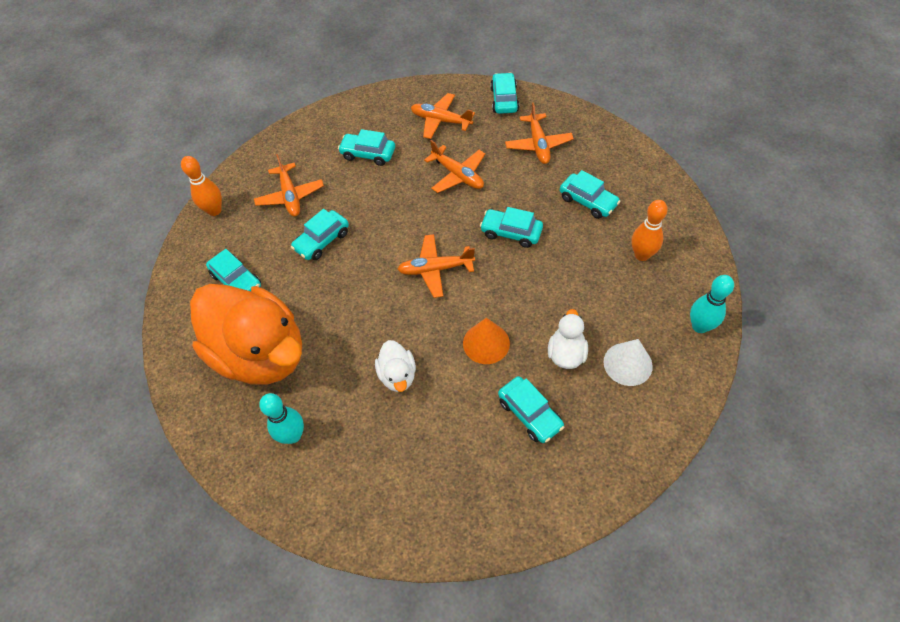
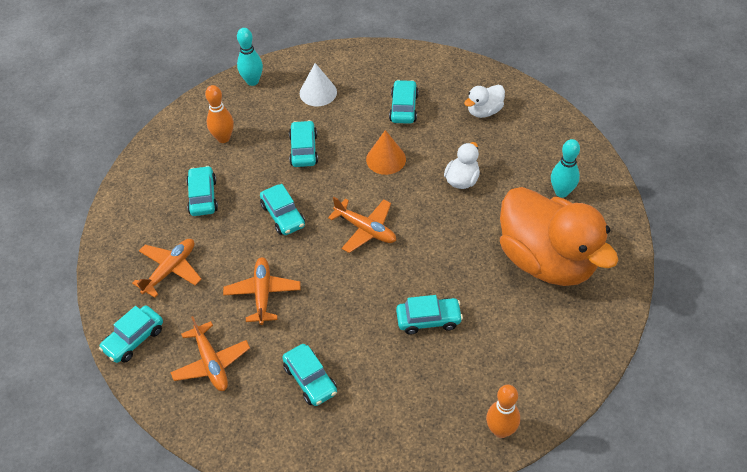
camera: 140 degrees left, 5 degrees down
orange duck [190,284,302,385] -> orange duck turned 150 degrees clockwise [500,187,618,286]
turquoise car [206,249,261,291] -> turquoise car moved to [289,120,318,167]
orange plane [254,154,324,217] -> none
white duck [548,309,588,369] -> white duck moved to [464,85,505,118]

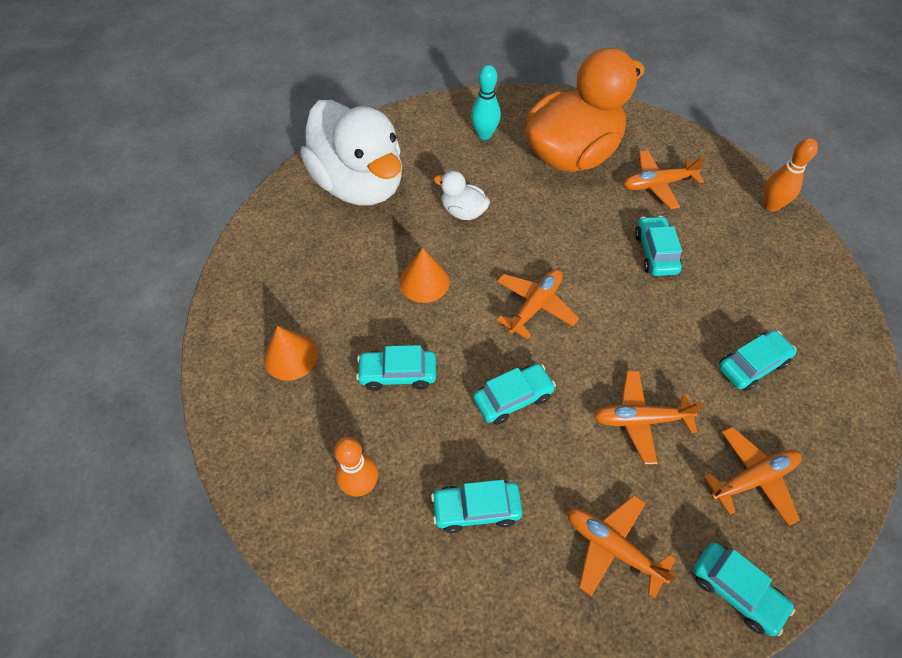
camera: 90 degrees left, 5 degrees up
turquoise bowling pin [237,28,263,86] -> none
white cone [300,63,337,106] -> orange cone [264,326,318,381]
turquoise car [389,80,418,124] -> none
white duck [464,85,505,118] -> white duck [300,100,402,206], size x2.39
none -> orange plane [623,150,706,209]

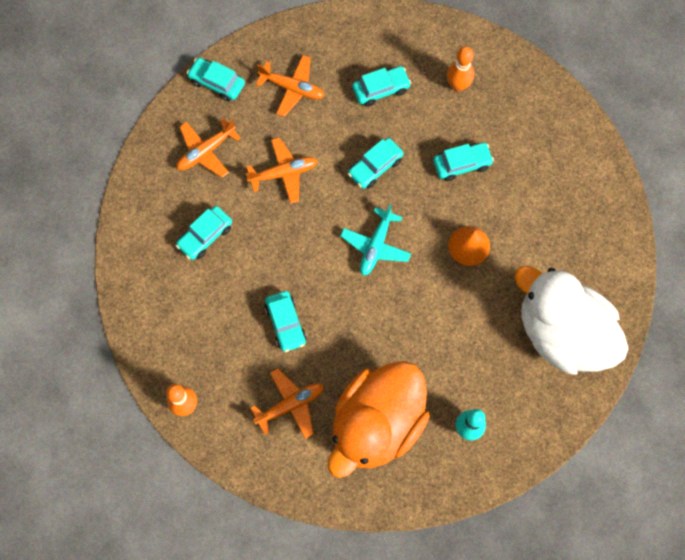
camera: 165 degrees right, 15 degrees up
orange cone [264,326,318,381] -> none
white duck [434,171,490,220] -> none
orange plane [497,269,579,340] -> turquoise plane [340,204,411,276]

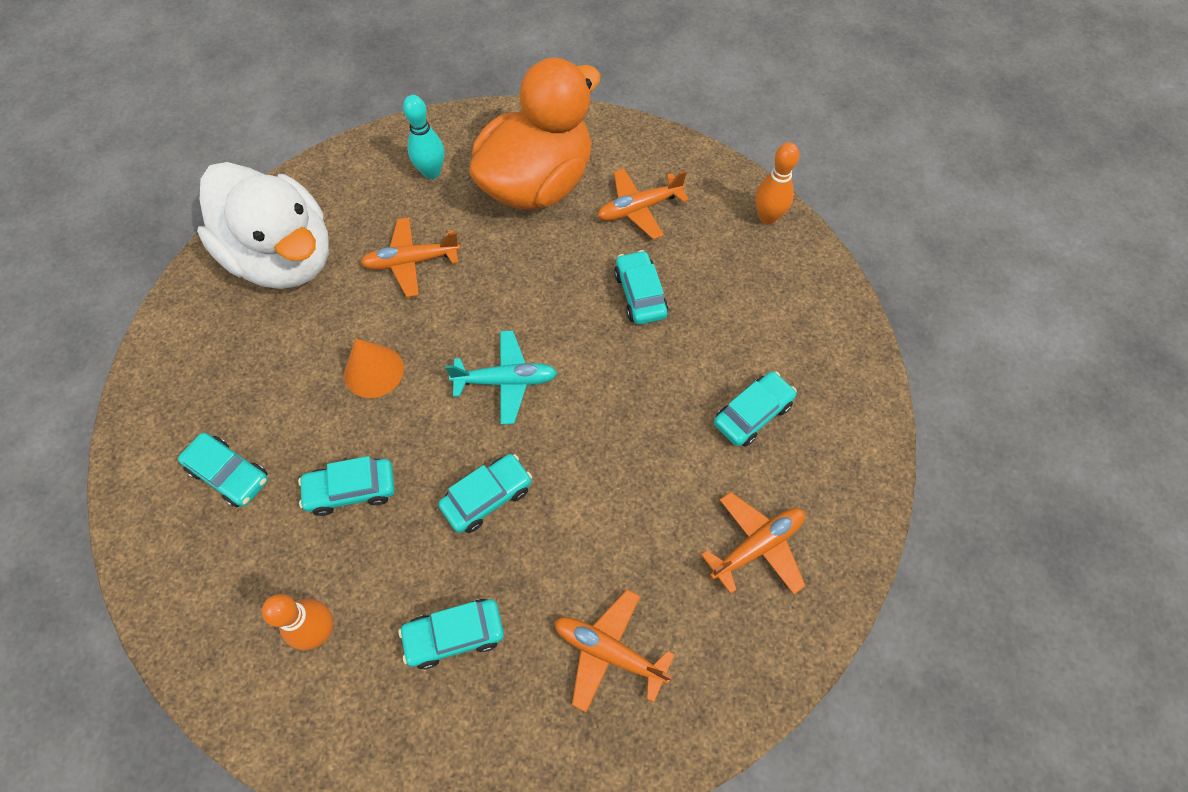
camera: 175 degrees left, 10 degrees down
turquoise car [187,58,245,102] -> turquoise car moved to [178,433,268,507]
orange plane [246,137,318,204] -> orange plane moved to [361,217,460,297]
turquoise plane [340,204,411,276] -> turquoise plane turned 60 degrees clockwise [445,330,557,425]

